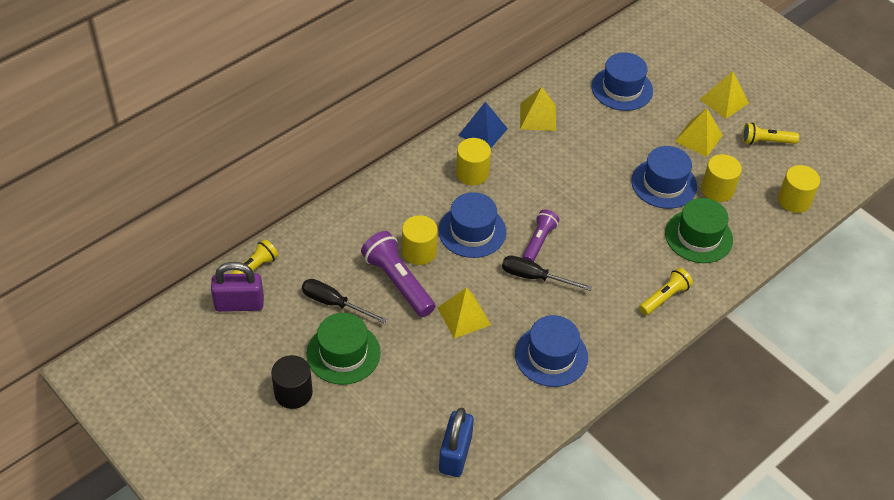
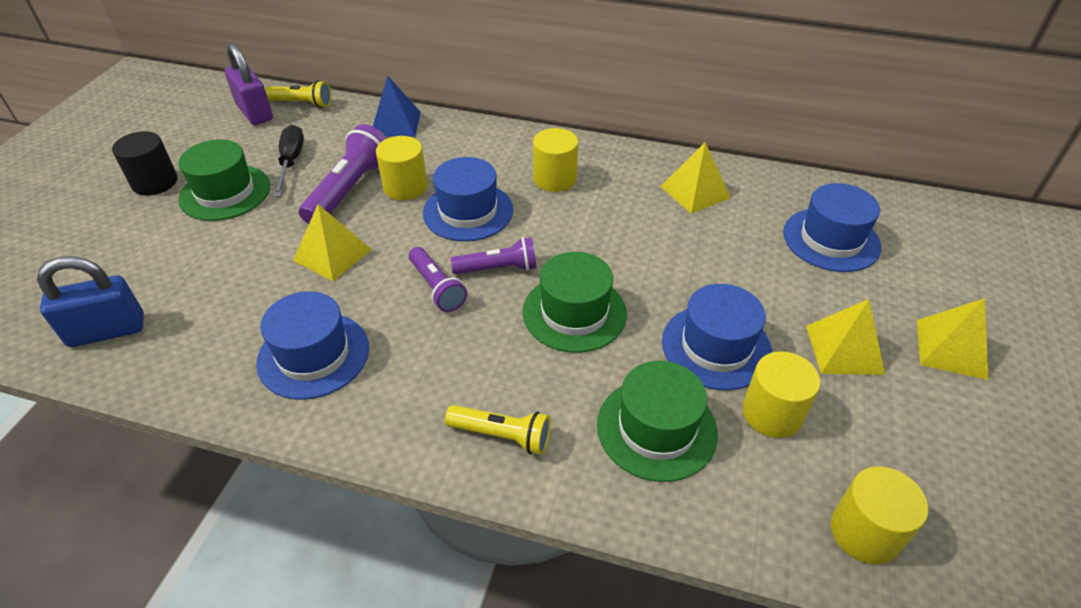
camera: 60 degrees right, 5 degrees down
blue pyramid [458,102,508,148] -> blue pyramid moved to [373,75,421,137]
black screwdriver [502,255,592,291] -> purple flashlight [409,247,467,312]
yellow flashlight [742,123,799,145] -> none
none -> green hat [523,252,627,353]

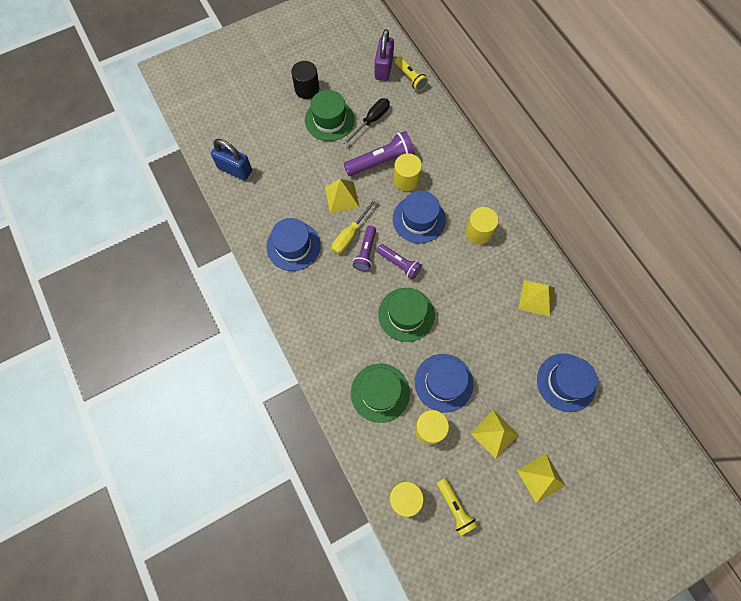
camera: 45 degrees right, 25 degrees up
blue pyramid [373,75,421,137] -> none
yellow flashlight [445,405,551,455] -> yellow flashlight moved to [437,478,478,536]
none -> yellow screwdriver [332,198,377,254]

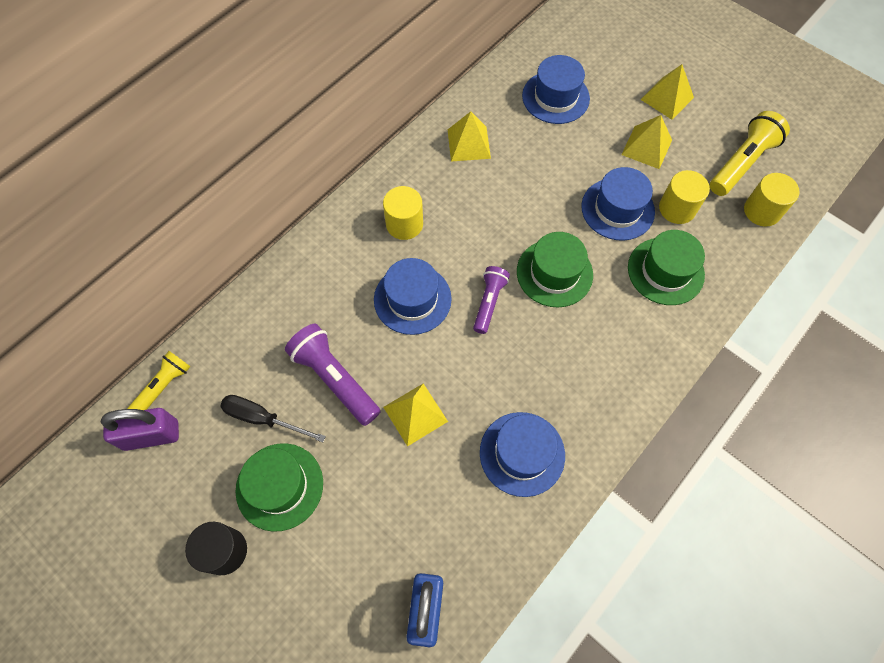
camera: 110 degrees left, 5 degrees down
yellow screwdriver [332,198,377,254] -> none
purple flashlight [353,226,376,271] -> none
yellow cylinder [393,153,422,191] -> none
yellow flashlight [437,478,478,536] -> yellow flashlight [710,111,790,196], size x1.58

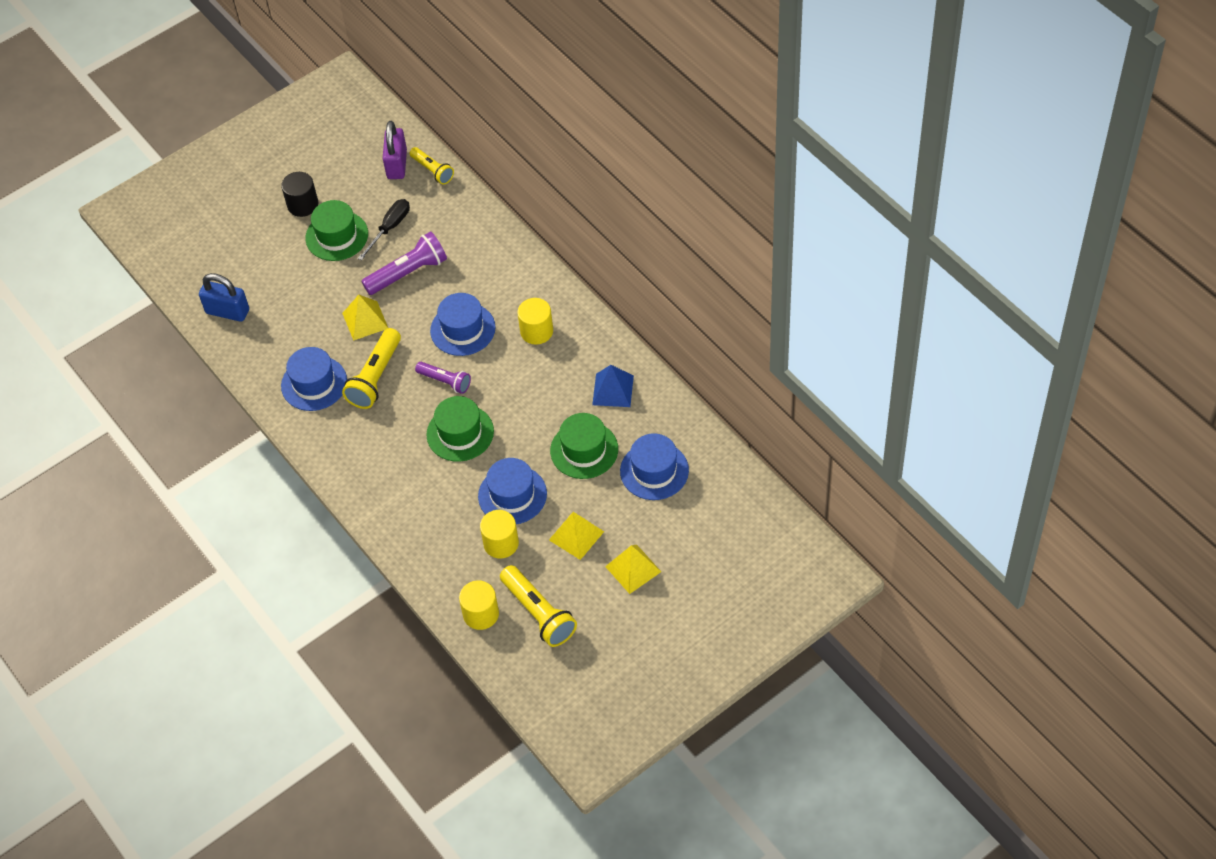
camera: 105 degrees right, 10 degrees down
yellow pyramid [448,112,491,162] -> blue pyramid [592,365,634,407]
green hat [628,230,705,305] -> green hat moved to [550,413,618,479]
none -> yellow flashlight [342,328,401,409]

